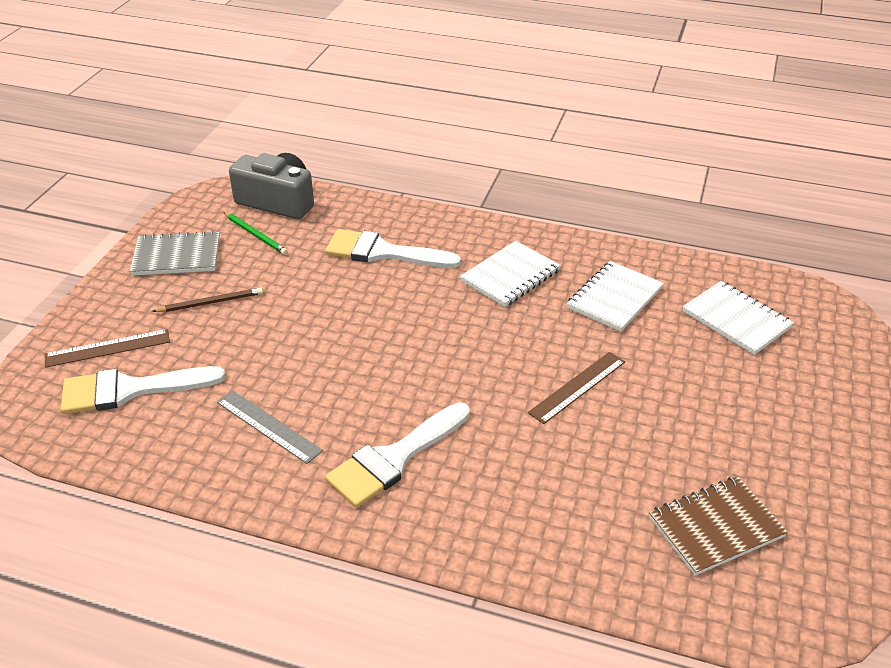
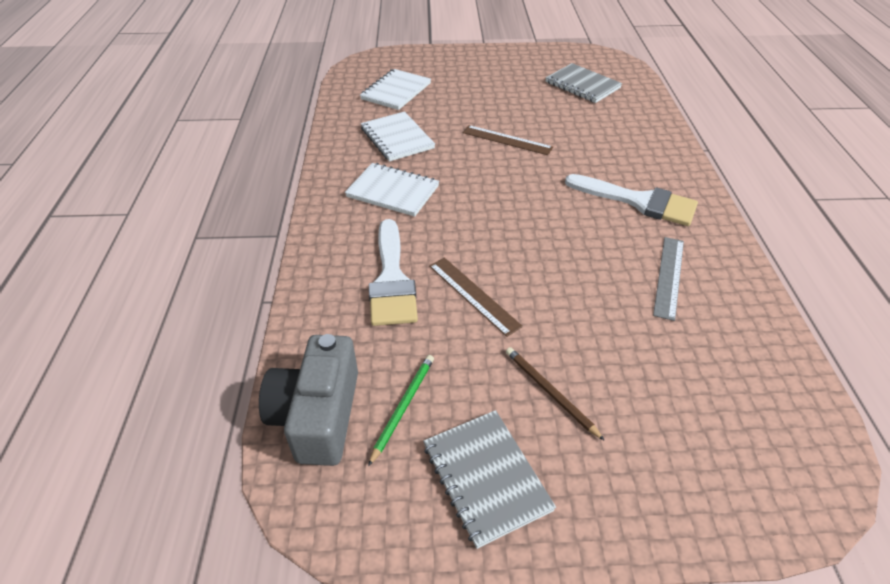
camera: 110 degrees left, 5 degrees up
brown ruler [45,329,170,368] -> brown ruler moved to [429,258,523,337]
white brush [61,366,226,414] -> none
white notebook [567,261,664,332] -> white notebook turned 45 degrees clockwise [361,111,435,161]
brown notebook [649,476,788,576] -> grey notebook [546,63,622,103]

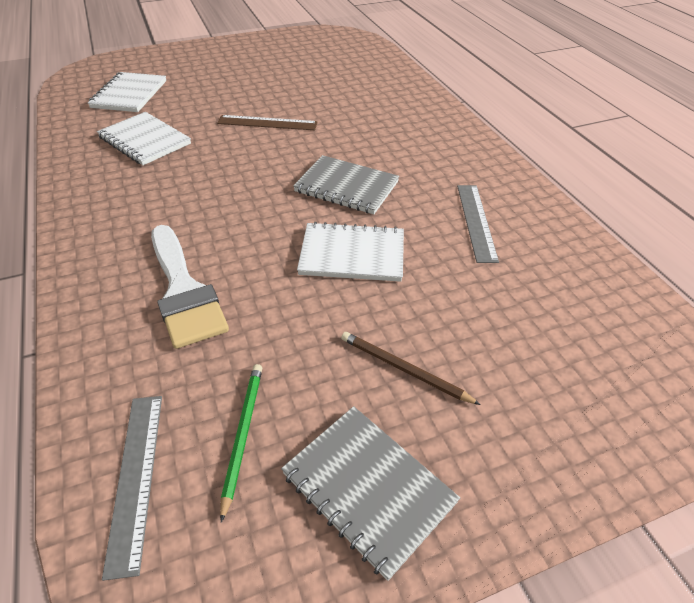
camera: 20 degrees left, 0 degrees up
grey camera [259,334,358,466] -> grey ruler [102,396,162,581]
white notebook [345,163,439,217] -> white notebook moved to [297,222,404,282]
brown ruler [429,258,523,337] -> none
grey notebook [546,63,622,103] -> grey notebook moved to [293,155,399,214]
white brush [565,174,698,226] -> none

